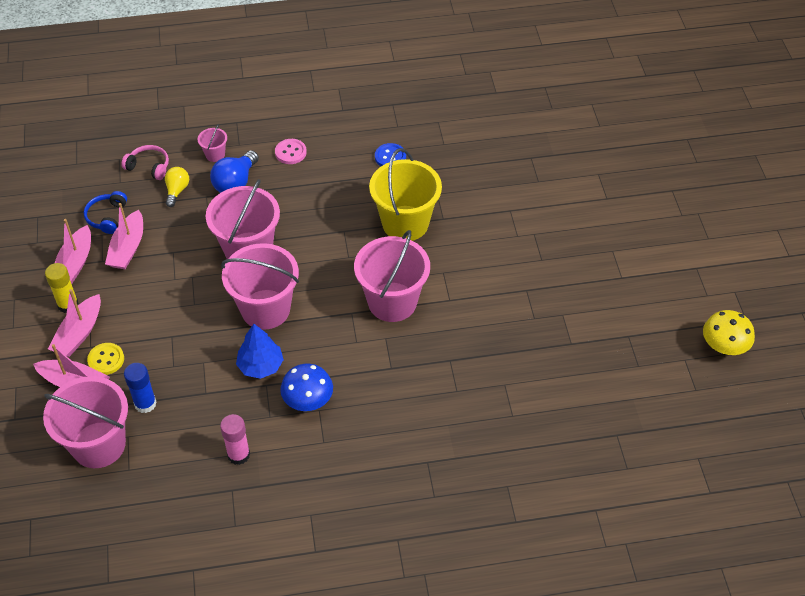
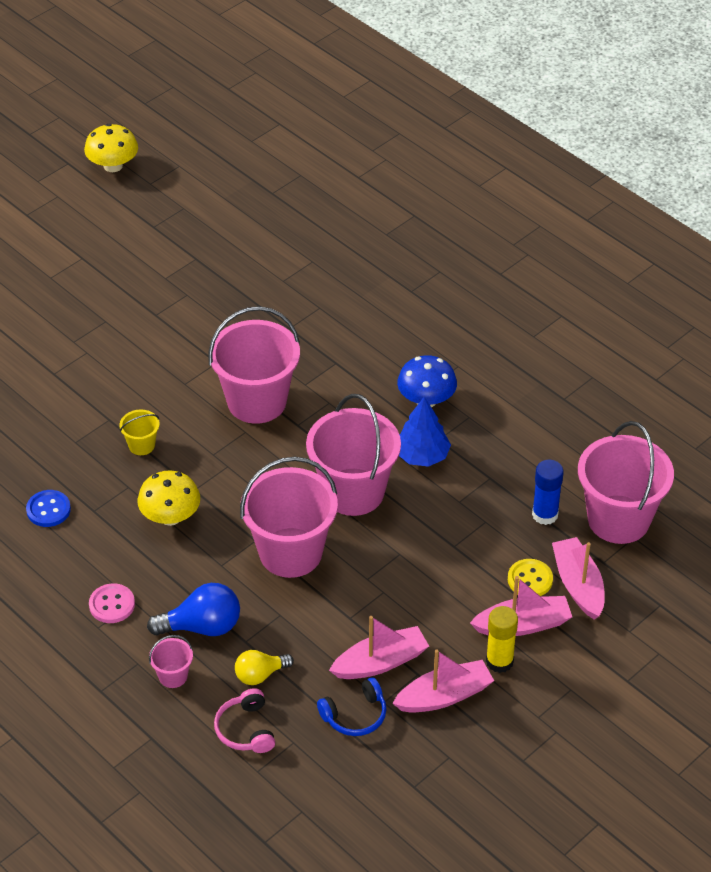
camera: 125 degrees left, 5 degrees down
pink glue stick [220,414,250,465] -> none
yellow bucket [369,148,442,241] -> yellow bucket [119,410,160,455], size x0.44
none -> yellow mushroom [138,471,200,526]

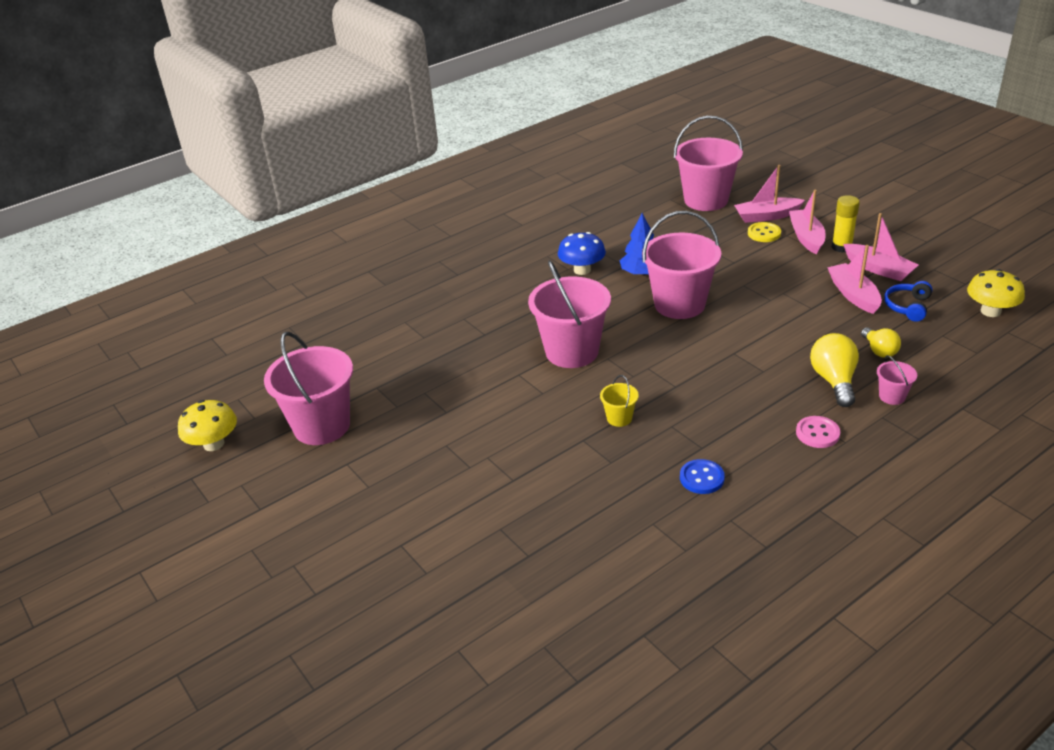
camera: 80 degrees left, 10 degrees down
yellow mushroom [138,471,200,526] -> yellow mushroom moved to [967,269,1025,317]
blue light bulb [147,583,240,636] -> yellow light bulb [810,333,859,407]
pink headphones [214,688,275,753] -> none
pink bucket [240,457,338,578] -> pink bucket moved to [264,332,353,445]
blue headphones [317,677,386,736] -> blue headphones turned 135 degrees counterclockwise [884,281,932,322]
pink boat [392,649,494,713] -> pink boat turned 150 degrees clockwise [843,213,918,281]
blue glue stick [532,460,564,525] -> none

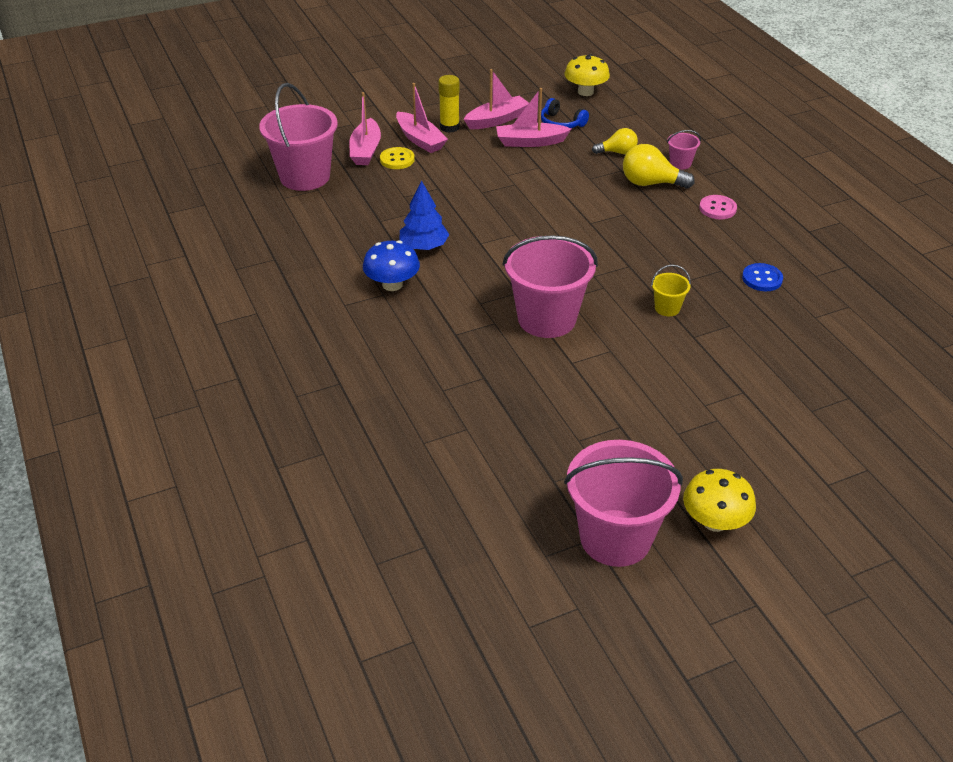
camera: 80 degrees left, 5 degrees up
yellow mushroom [178,400,237,451] -> yellow mushroom moved to [683,469,756,532]
pink bucket [642,211,721,319] -> none
pink boat [789,189,826,255] -> pink boat turned 135 degrees counterclockwise [396,83,448,153]

